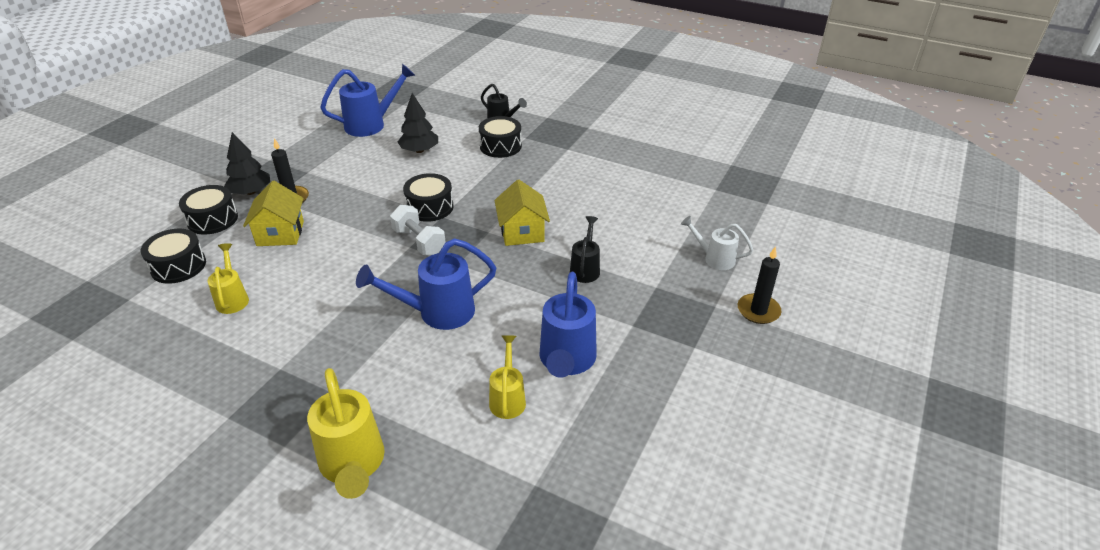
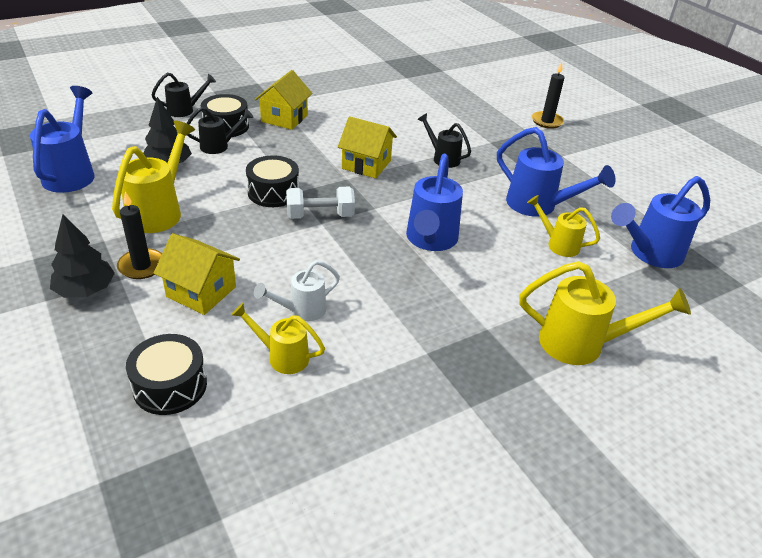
camera: 60 degrees left, 0 degrees up
black drum [179,185,238,234] -> none
white watering can [681,216,753,270] -> white watering can moved to [254,260,340,321]
none -> yellow watering can [112,120,195,233]
none -> black watering can [187,107,254,154]
none -> yellow house [254,70,312,130]
none -> blue watering can [611,176,710,268]

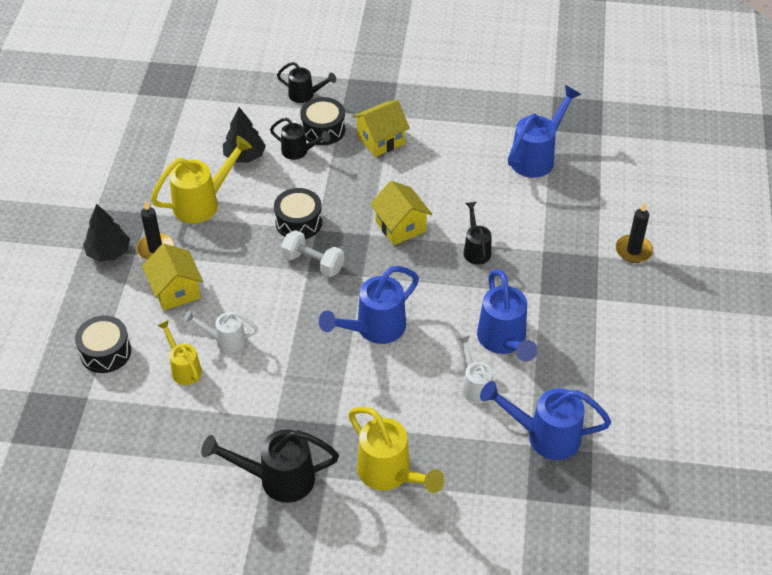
camera: 40 degrees right, 10 degrees up
blue watering can [30,86,95,193] -> blue watering can moved to [508,85,581,178]
yellow watering can [527,195,600,257] -> white watering can [458,335,493,404]
none -> black watering can [201,429,339,503]

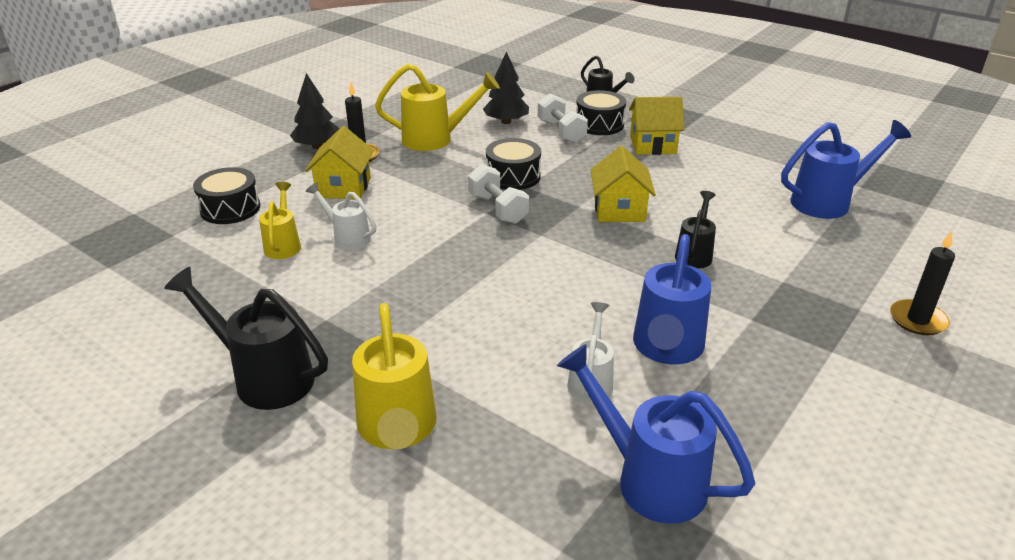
camera: 30 degrees right, 15 degrees down
black watering can [270,118,330,160] -> white dumbbell [538,93,588,144]
blue watering can [319,266,419,344] -> none

